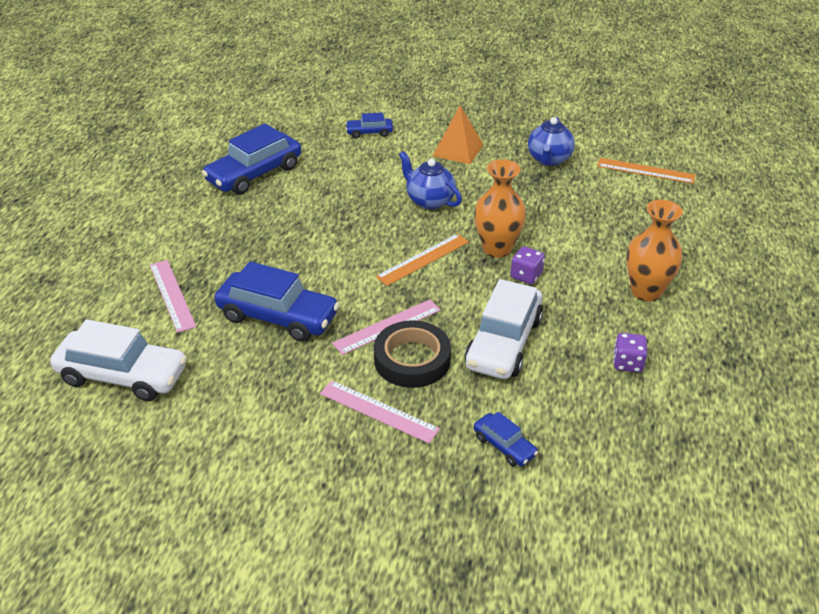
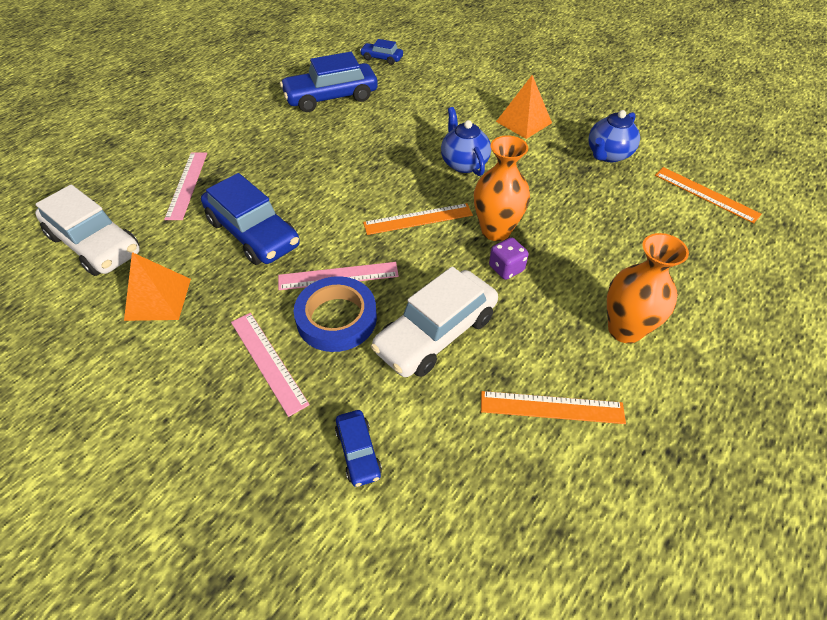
camera: 25 degrees right, 10 degrees up
blue car [345,113,393,138] -> blue car moved to [360,39,403,65]
black tape [374,320,451,388] -> blue tape [294,276,377,352]
purple dice [613,333,647,373] -> orange ruler [481,391,626,424]
none -> orange pyramid [124,252,191,321]

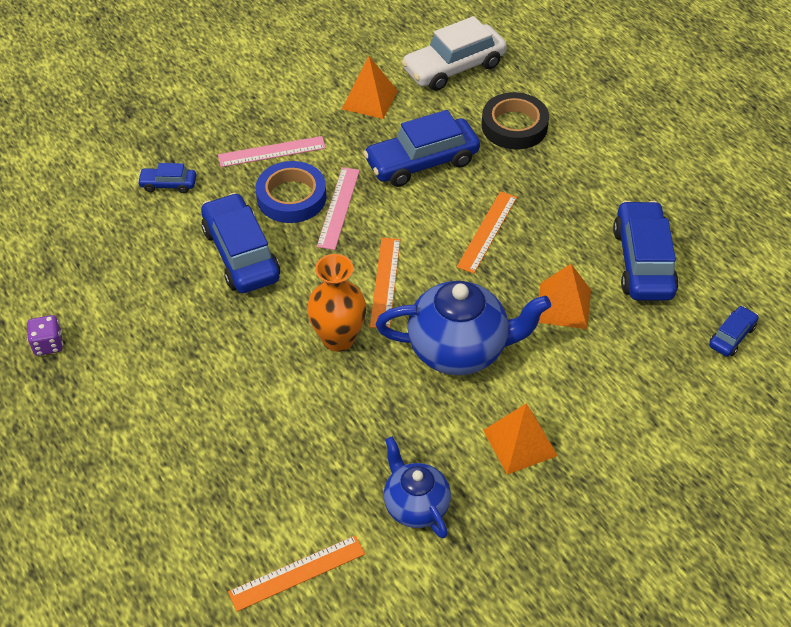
camera: 110 degrees right, 0 degrees up
pink ruler [164,152,207,220] -> black tape [482,92,549,149]
white car [371,267,498,377] -> blue car [201,193,280,293]
blue teapot [441,107,491,176] -> blue teapot [376,281,551,375], size x1.64
orange ruler [481,391,626,424] -> orange ruler moved to [457,191,517,273]
purple dice [489,237,529,280] -> purple dice moved to [27,315,63,356]
orange vase [607,233,689,344] -> none
none -> orange pyramid [538,264,591,329]

